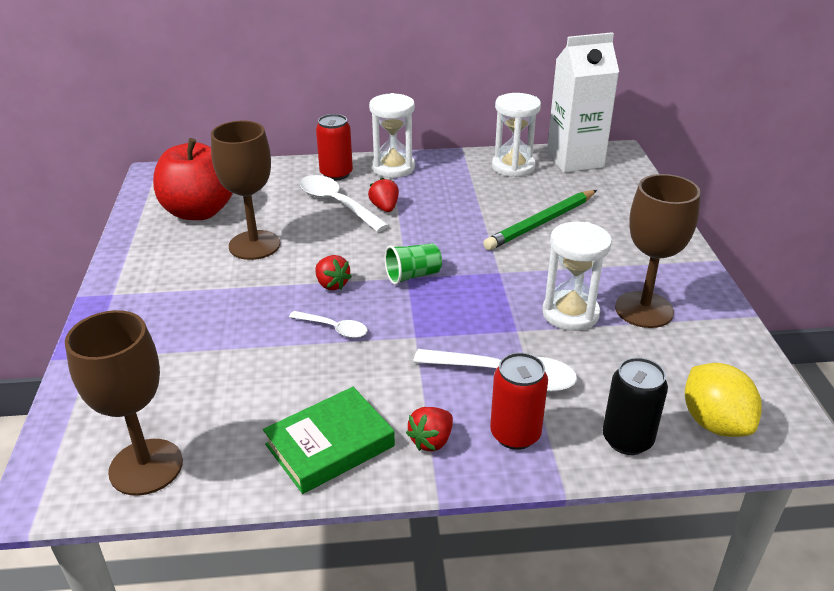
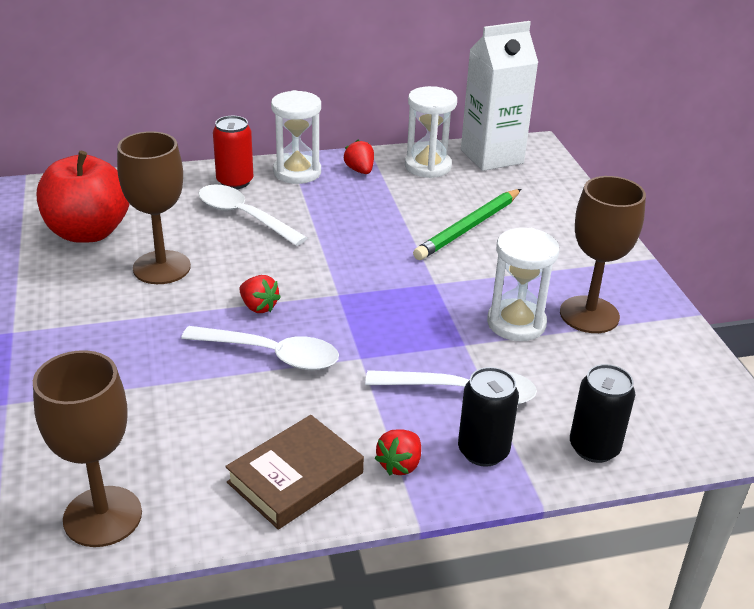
camera: 10 degrees left, 0 degrees up
green book [263,387,395,494] -> brown book [225,415,364,530]
white spoon [289,311,368,338] -> white spoon [181,326,339,370], size x1.75
red strawberry [368,178,399,212] -> red strawberry moved to [343,140,374,174]
green cup [384,243,442,285] -> none
red can [490,352,548,450] -> black can [458,367,519,467]
yellow lemon [685,363,762,437] -> none

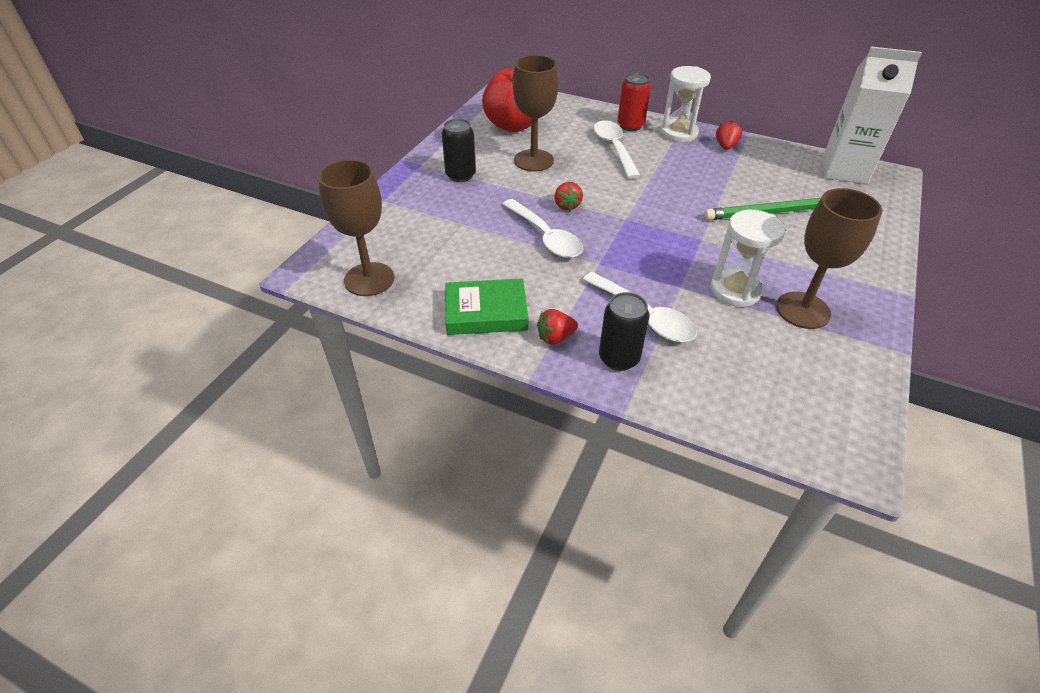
camera: 40 degrees right, 10 degrees up
brown book [225,415,364,530] -> green book [445,278,528,335]
white hourglass [405,86,457,178] -> none
black can [570,364,635,463] -> black can moved to [442,119,476,182]

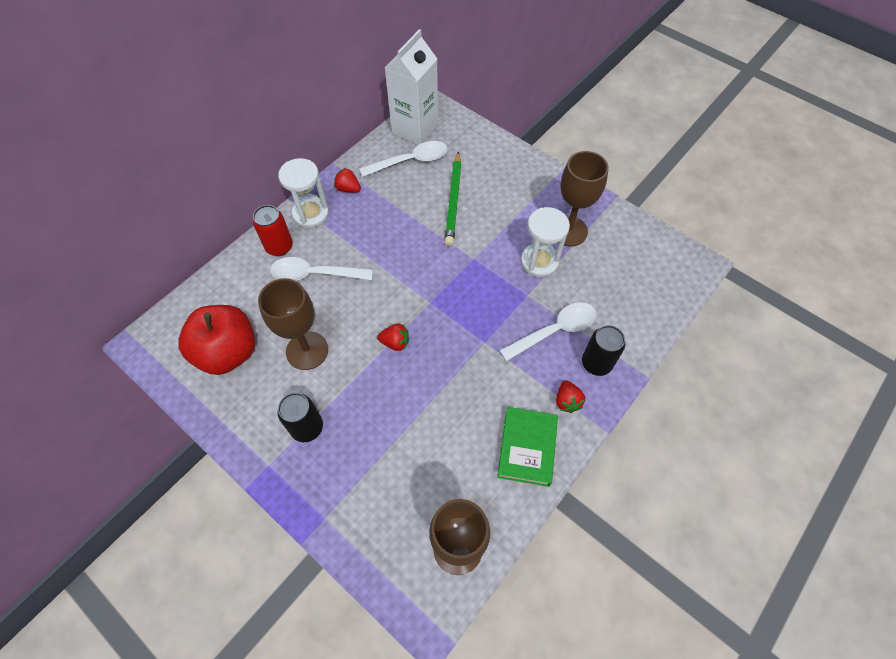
camera: 75 degrees left, 15 degrees up
white spoon [502,199,583,258] -> white spoon moved to [359,141,448,177]

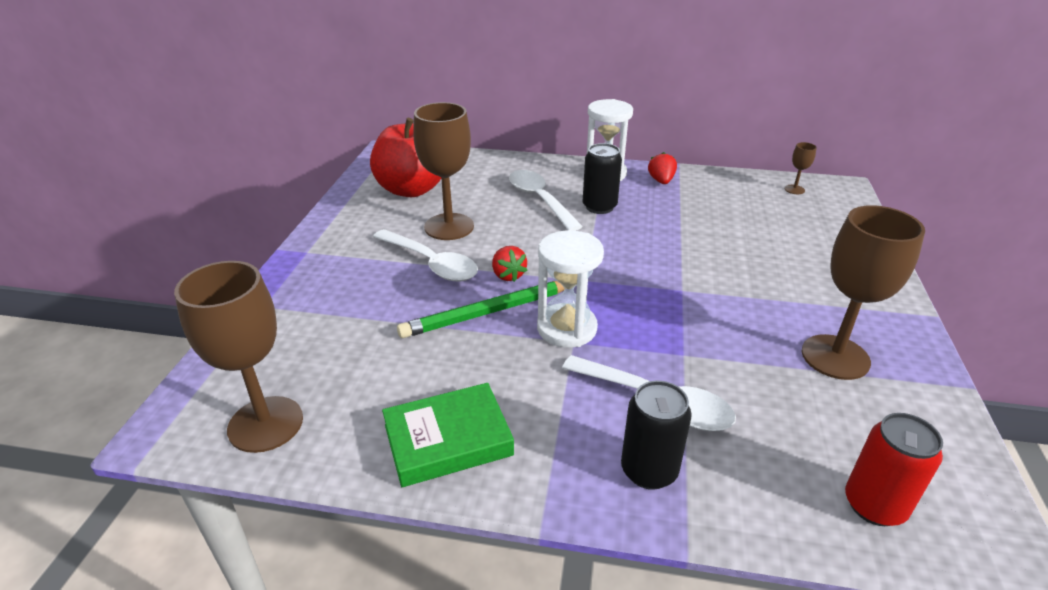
camera: 60 degrees right, 25 degrees down
red can [253,205,293,256] -> red can moved to [845,413,943,526]
black can [277,393,323,442] -> black can moved to [582,143,622,214]
white spoon [359,141,448,177] -> white spoon moved to [373,229,478,282]
white carton [385,29,438,145] -> brown goblet [785,142,817,194]
green pencil [445,151,461,246] -> green pencil moved to [397,281,565,338]
white hourglass [521,207,570,277] -> white hourglass moved to [537,230,604,348]
red strawberry [556,380,585,413] -> none

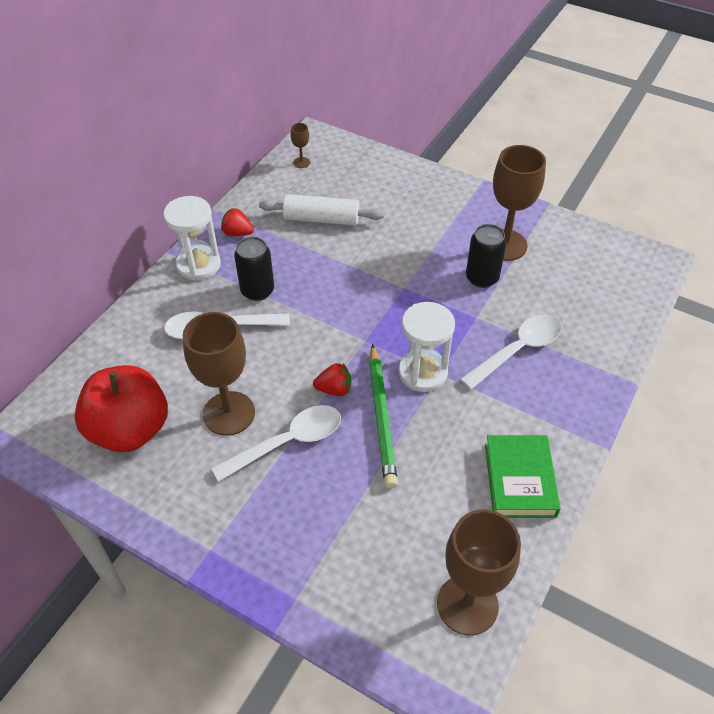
camera: 70 degrees left, 15 degrees up
black can [621,381,692,490] -> black can moved to [466,224,507,288]
red can [845,413,943,526] -> none
none -> white rolling pin [259,194,384,226]

